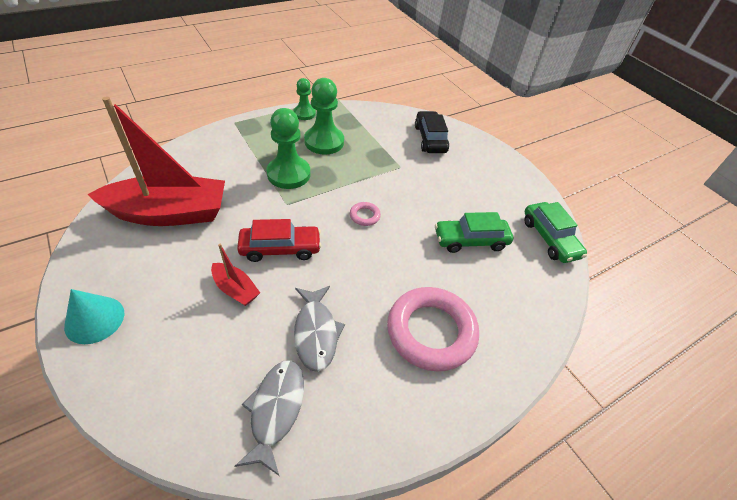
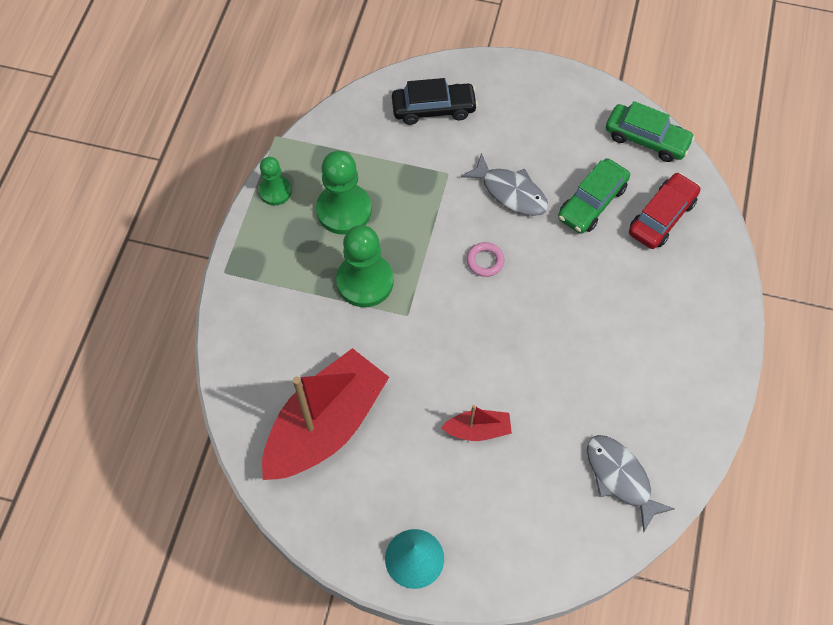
camera: 40 degrees left, 15 degrees up
red car [237,219,321,262] -> red car moved to [629,172,700,249]
grey fish [294,286,345,372] -> grey fish moved to [461,153,548,216]
pink ring [387,287,479,372] -> none
black car [415,111,449,153] -> black car turned 135 degrees clockwise [392,78,478,125]

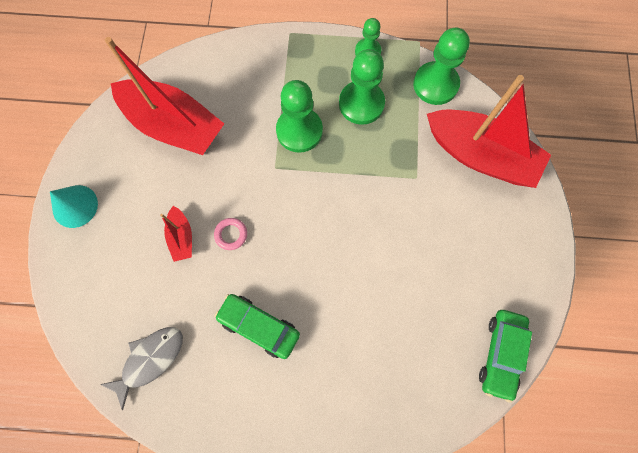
camera: 80 degrees right, 10 degrees up
black car [392,78,478,125] -> red boat [427,75,551,188]
grey fish [461,153,548,216] -> none
pink ring [466,242,504,277] -> pink ring moved to [214,218,247,250]
green car [558,158,630,234] -> green car moved to [215,294,300,359]
red car [629,172,700,249] -> none
none -> green pawn [413,28,470,105]

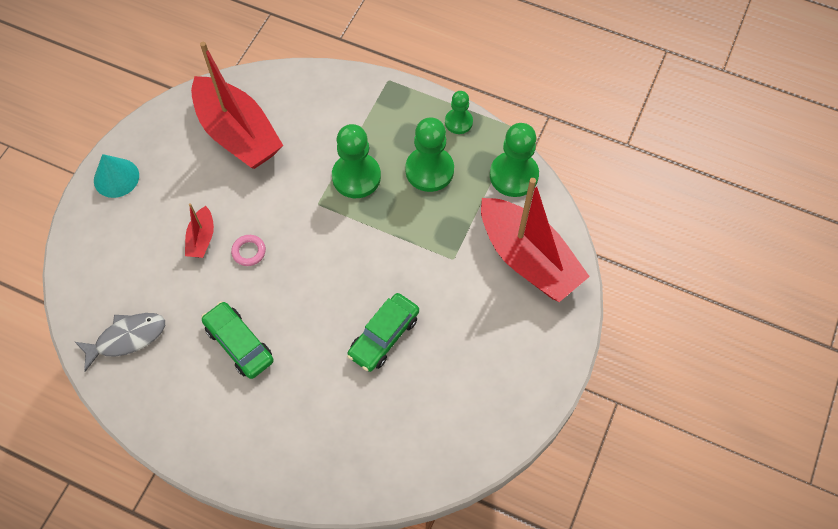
camera: 20 degrees right, 10 degrees down
green car [479,310,532,403] -> green car moved to [347,293,419,372]

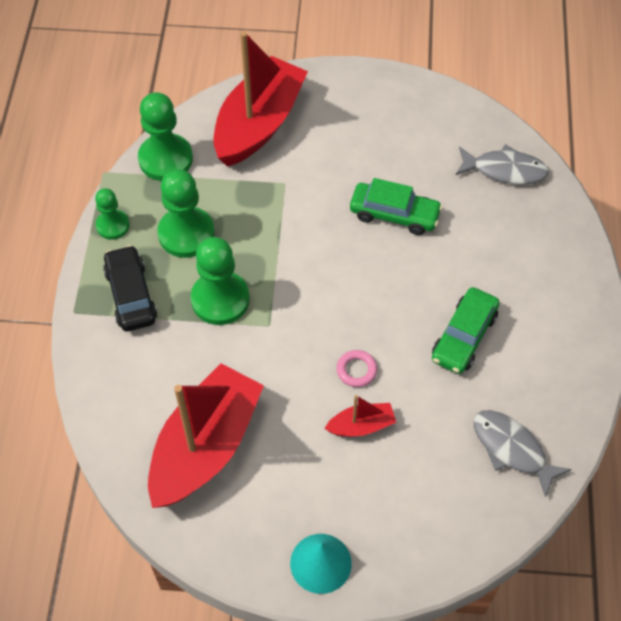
camera: 110 degrees left, 5 degrees down
none -> black car [103,245,157,331]
none -> grey fish [456,144,549,185]

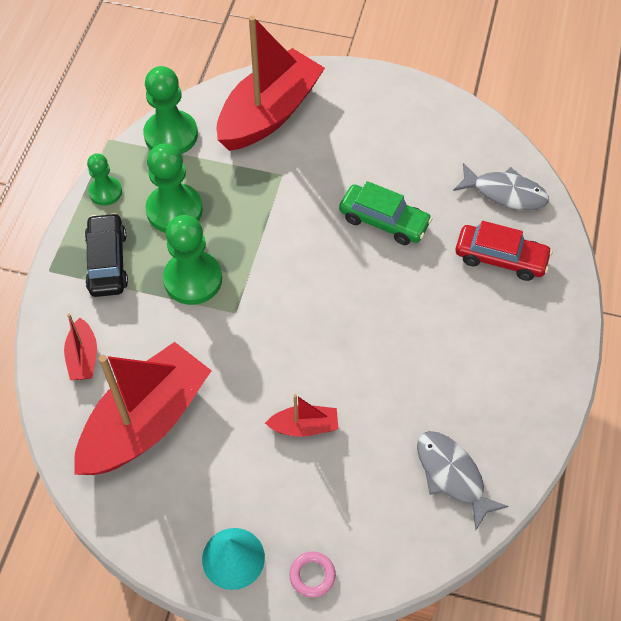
camera: 10 degrees right, 0 degrees up
pink ring [337,350,377,387] -> pink ring moved to [290,551,336,598]
green car [432,287,500,374] -> none
none -> red boat [64,314,97,380]
none -> red car [456,221,552,281]

